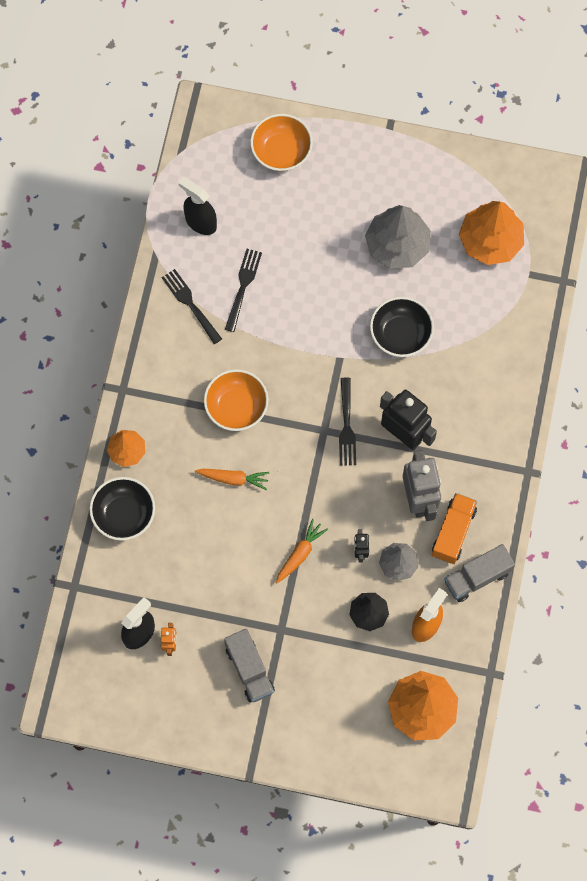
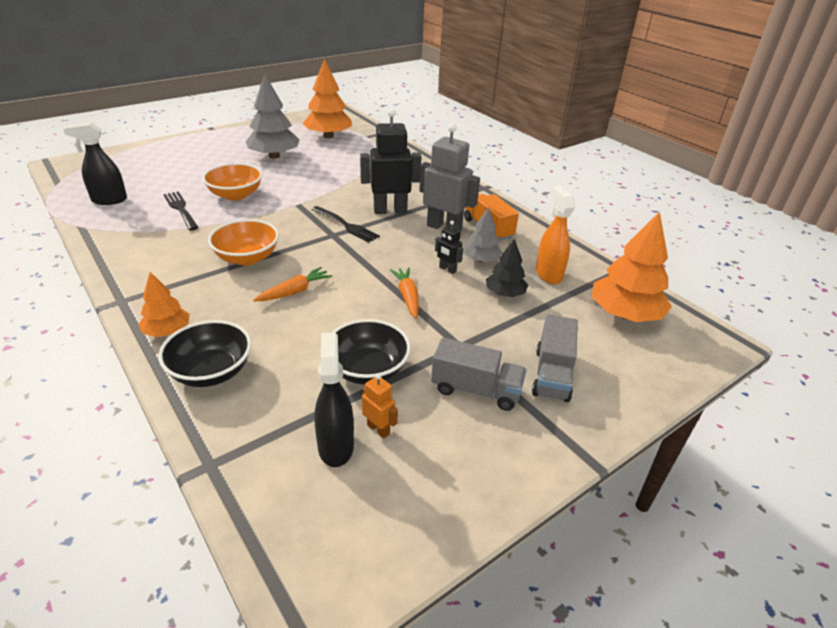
camera: 50 degrees left, 35 degrees down
black fork [162,269,222,344] -> none
orange bowl [250,114,313,171] -> orange bowl moved to [202,163,263,201]
black bowl [370,297,434,357] -> black bowl moved to [332,319,411,385]
grey truck [444,544,515,602] -> grey truck moved to [532,314,578,402]

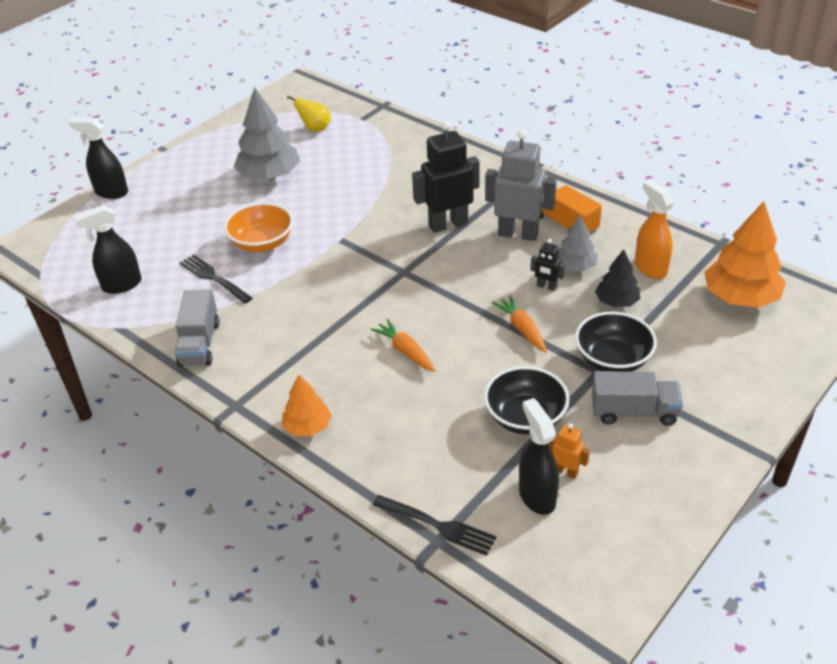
camera: 10 degrees left, 5 degrees up
black bowl [158,320,251,387] -> black bowl moved to [575,312,657,372]
orange bowl [208,219,279,266] -> none
orange carrot [253,267,332,301] -> orange carrot turned 75 degrees counterclockwise [370,319,435,372]
orange tree [303,58,352,138] -> yellow pear [287,96,331,132]
black fork [311,206,380,243] -> black fork moved to [373,495,496,556]
grey truck [532,314,578,402] -> grey truck moved to [175,289,220,367]
none -> black spray bottle [69,118,128,199]

